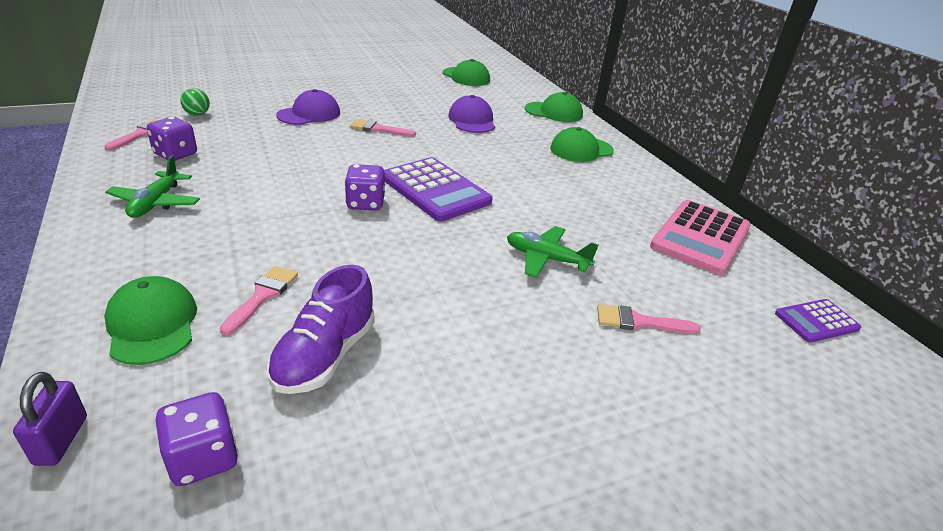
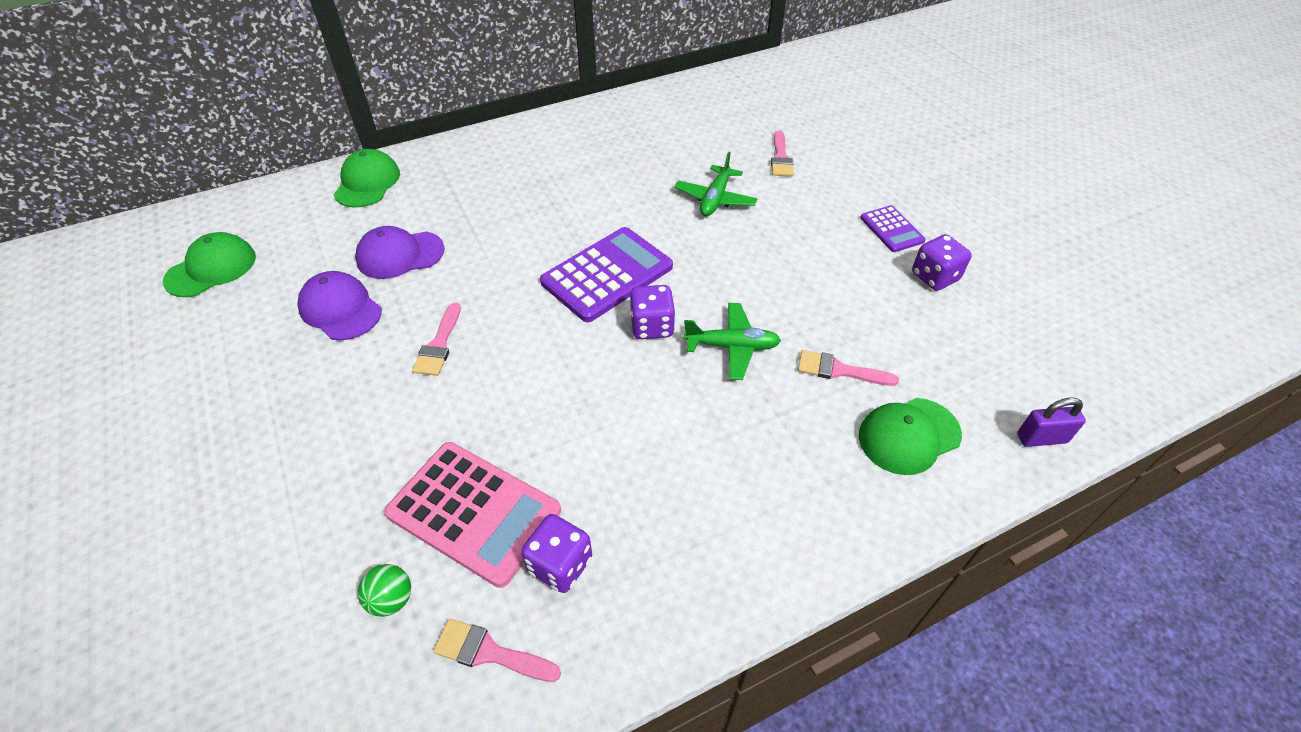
camera: 90 degrees left, 15 degrees up
green plane [105,155,200,218] -> green plane moved to [683,303,781,380]
purple dice [156,392,239,486] -> purple dice moved to [912,234,972,291]
purple shoe [267,265,375,394] -> none
purple cap [276,89,340,125] -> purple cap moved to [297,271,382,340]
green cap [550,127,614,162] -> none
pink calculator [650,200,751,275] -> pink calculator moved to [384,442,561,588]
purple calculator [775,299,861,343] -> purple calculator moved to [860,205,926,252]

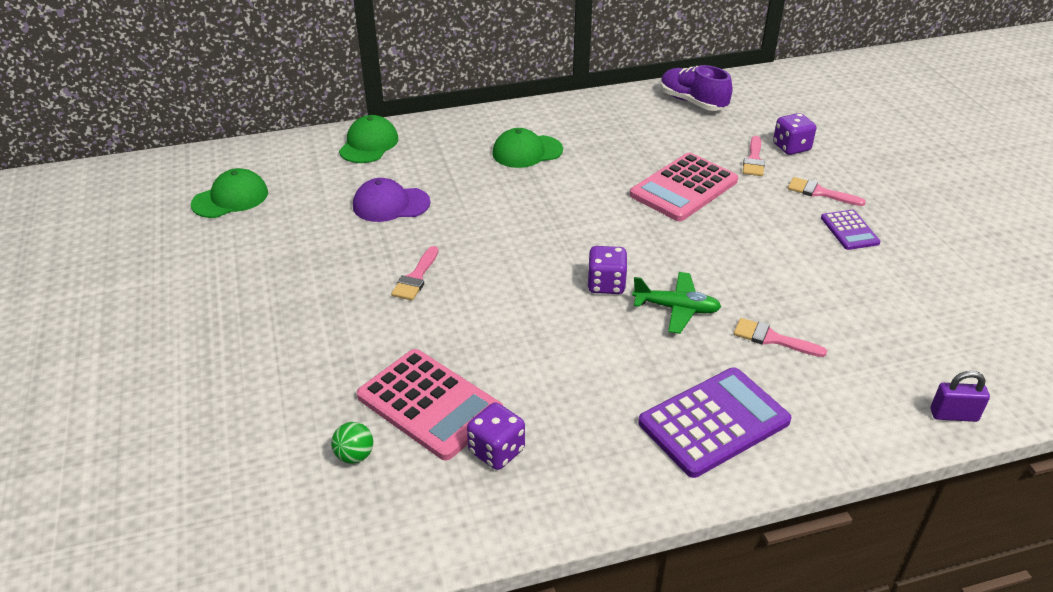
camera: 10 degrees right, 10 degrees down
purple cap [297,271,382,340] -> none
pink brush [433,619,561,682] -> pink brush moved to [788,177,866,206]
purple calculator [540,227,673,322] -> purple calculator moved to [638,368,792,478]
green plane [674,152,758,216] -> pink calculator [630,153,738,221]
green cap [859,398,962,475] -> green cap moved to [492,128,563,168]
purple dice [912,234,972,291] -> purple dice moved to [773,113,816,155]
none -> purple shoe [661,65,732,111]

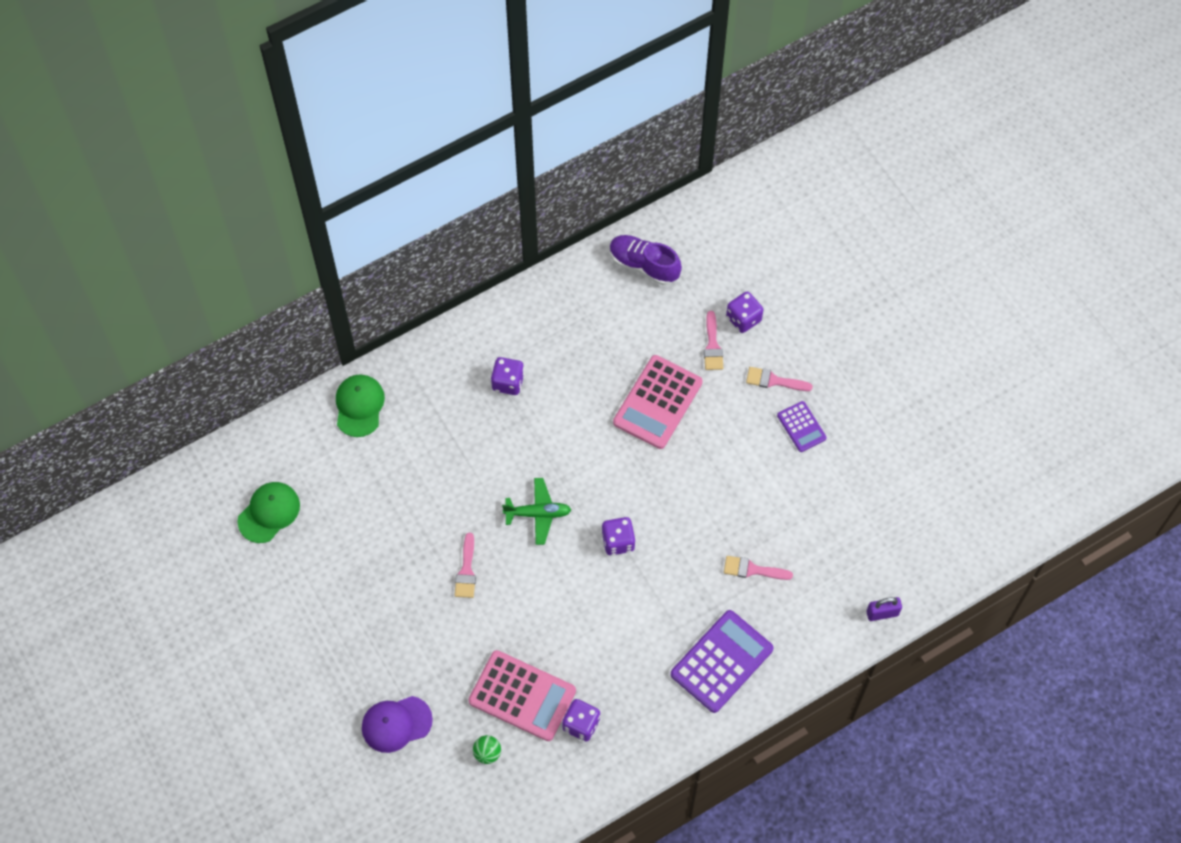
camera: 15 degrees left, 25 degrees up
purple cap [353,178,431,222] -> purple cap moved to [362,696,433,753]
green cap [492,128,563,168] -> purple dice [491,357,525,395]
green plane [632,272,721,334] -> green plane moved to [502,478,571,545]

